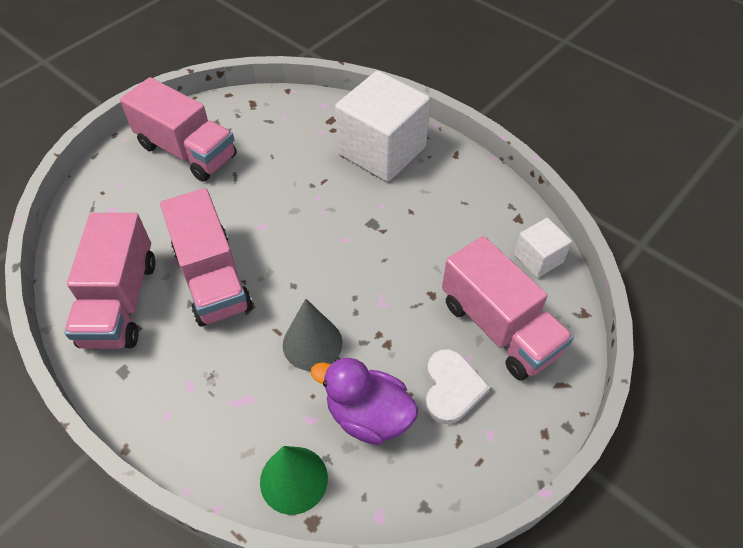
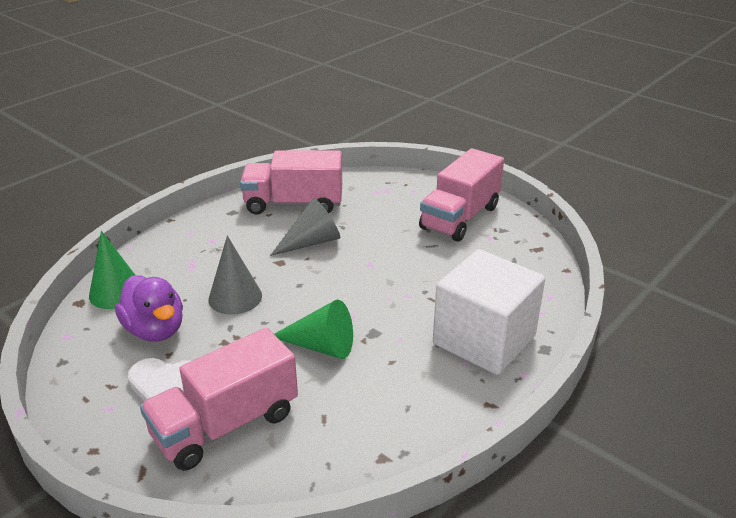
camera: 90 degrees right, 20 degrees down
pink truck [160,188,253,327] -> grey cone [270,198,340,256]
purple duck [310,357,418,445] -> purple duck turned 120 degrees clockwise [115,275,183,342]
white cube [514,218,572,278] -> none
none -> green cone [274,300,353,359]

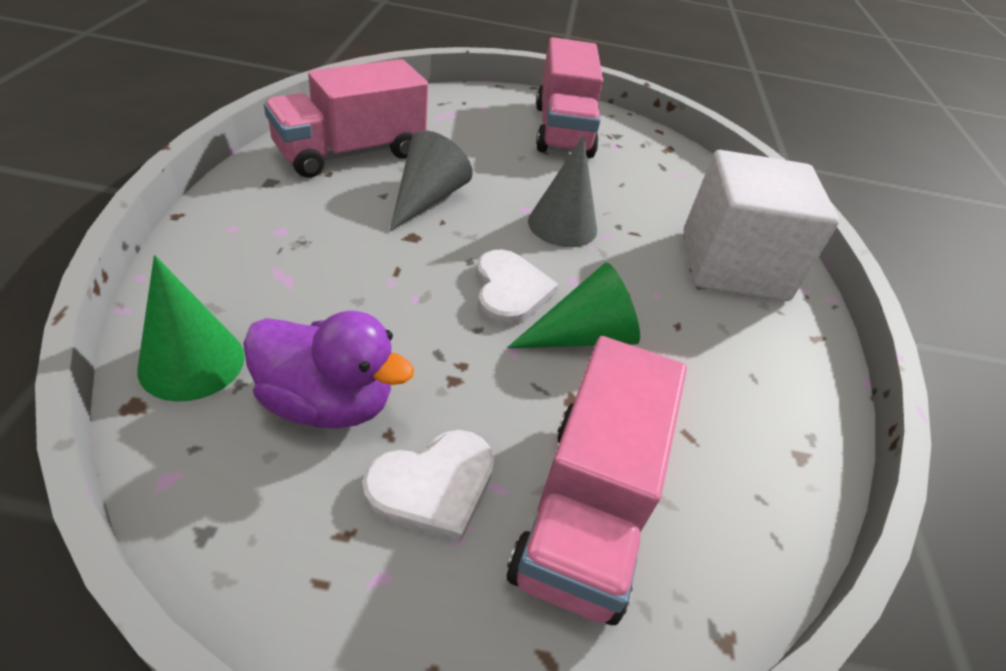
camera: 40 degrees left, 10 degrees up
grey cone [208,235,262,315] -> grey cone moved to [528,135,597,247]
none -> white heart [476,249,559,326]

